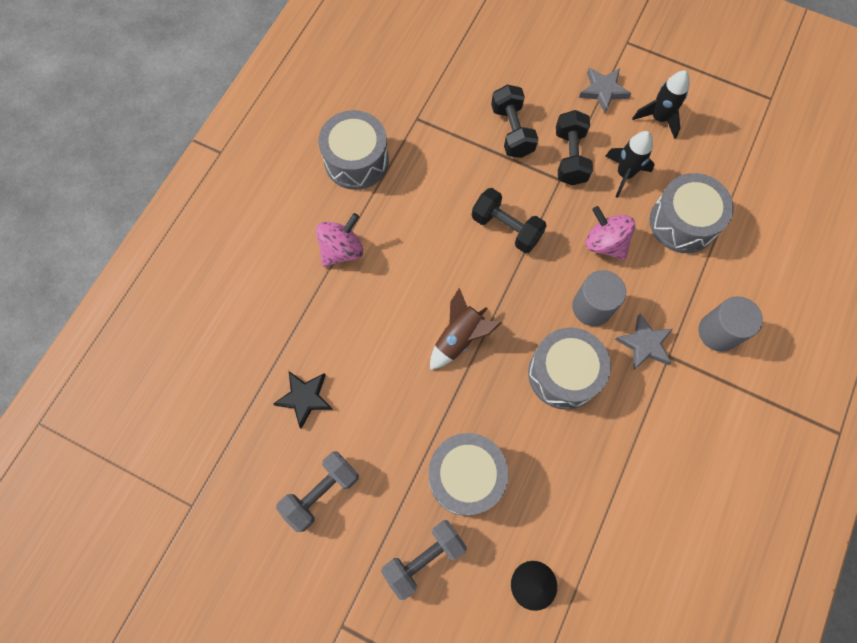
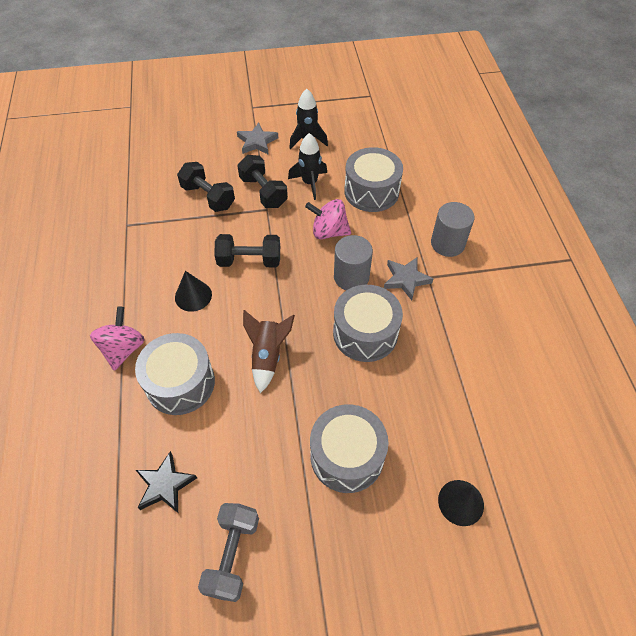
camera: 35 degrees left, 15 degrees down
grey drum [319,110,389,190] -> grey drum moved to [135,333,215,415]
grey dumbbell [381,520,467,600] -> none
none -> black cone [175,271,212,312]

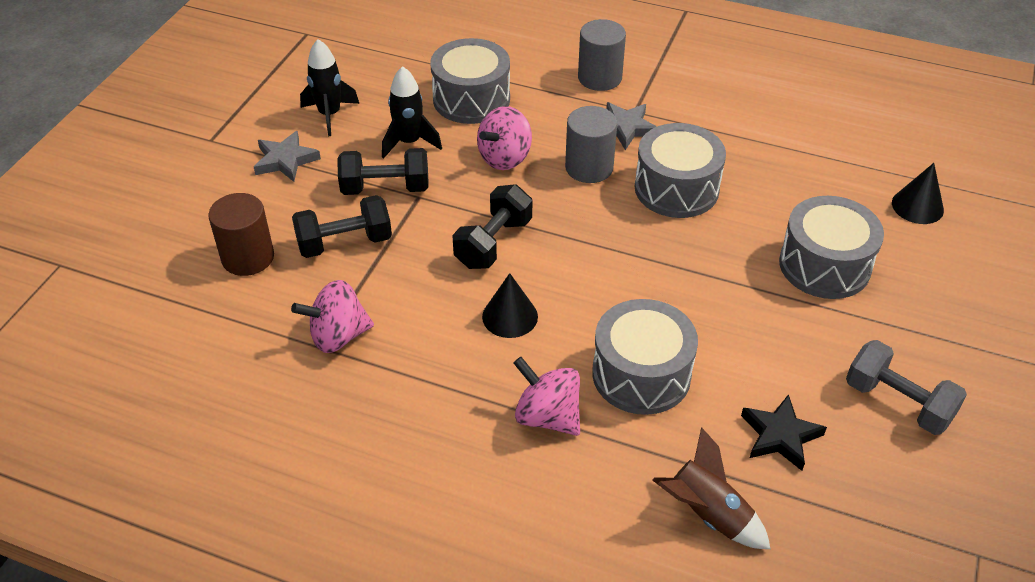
camera: 60 degrees left, 10 degrees down
brown rocket [243,310,295,393] -> brown rocket moved to [653,427,770,549]
none -> brown cylinder [208,193,274,276]
none -> pink spinning top [291,280,374,353]

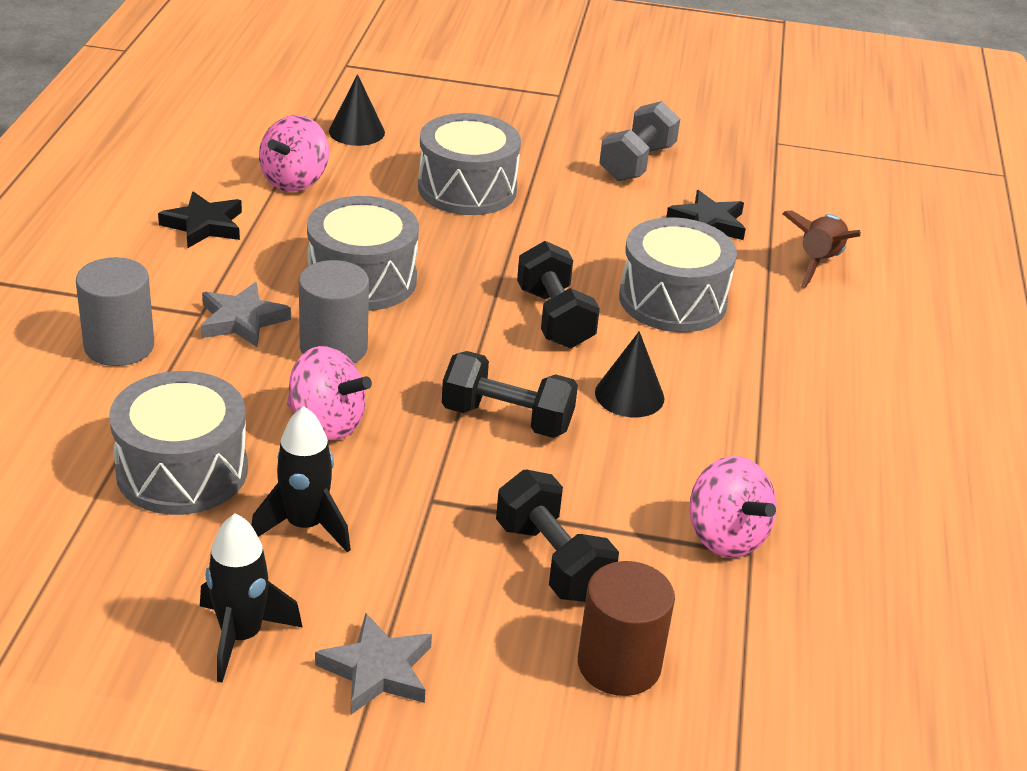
camera: 105 degrees left, 10 degrees down
black dumbbell [337,148,429,195] -> black dumbbell moved to [517,241,600,348]
pink spinning top [514,357,580,436] -> pink spinning top moved to [259,115,329,192]
none -> black star [158,191,242,248]

